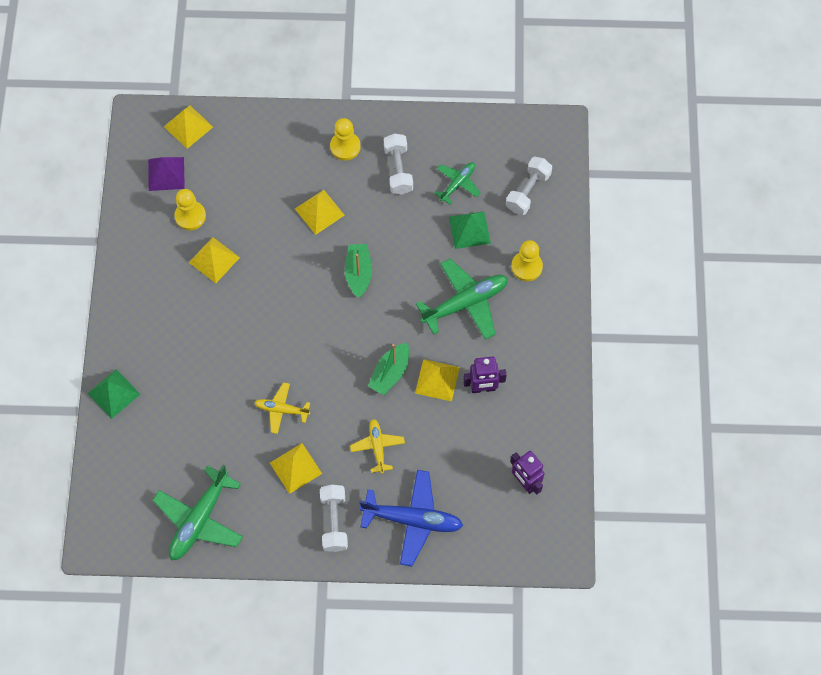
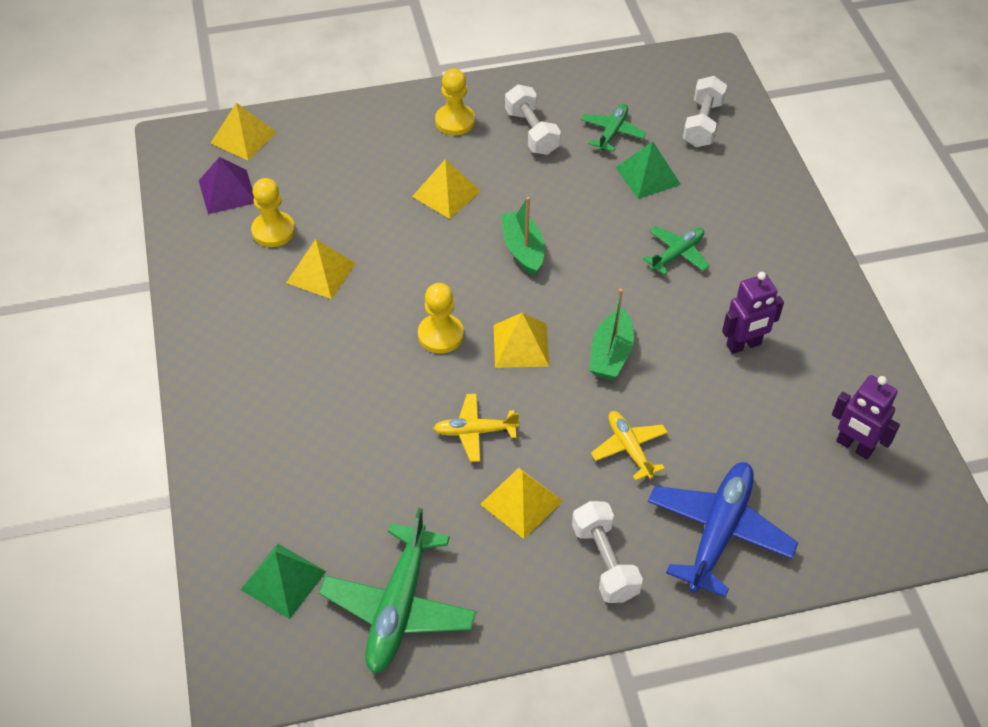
camera: 15 degrees left, 15 degrees down
green pyramid [87,369,140,419] -> green pyramid moved to [240,543,326,619]
blue plane [359,470,463,567] -> blue plane turned 60 degrees counterclockwise [648,462,798,597]
yellow pyramid [415,359,460,401] -> yellow pyramid moved to [494,312,549,368]
green plane [416,259,508,340] -> green plane [643,226,710,275], size x0.56
yellow pawn [511,240,543,281] -> yellow pawn moved to [418,283,464,354]

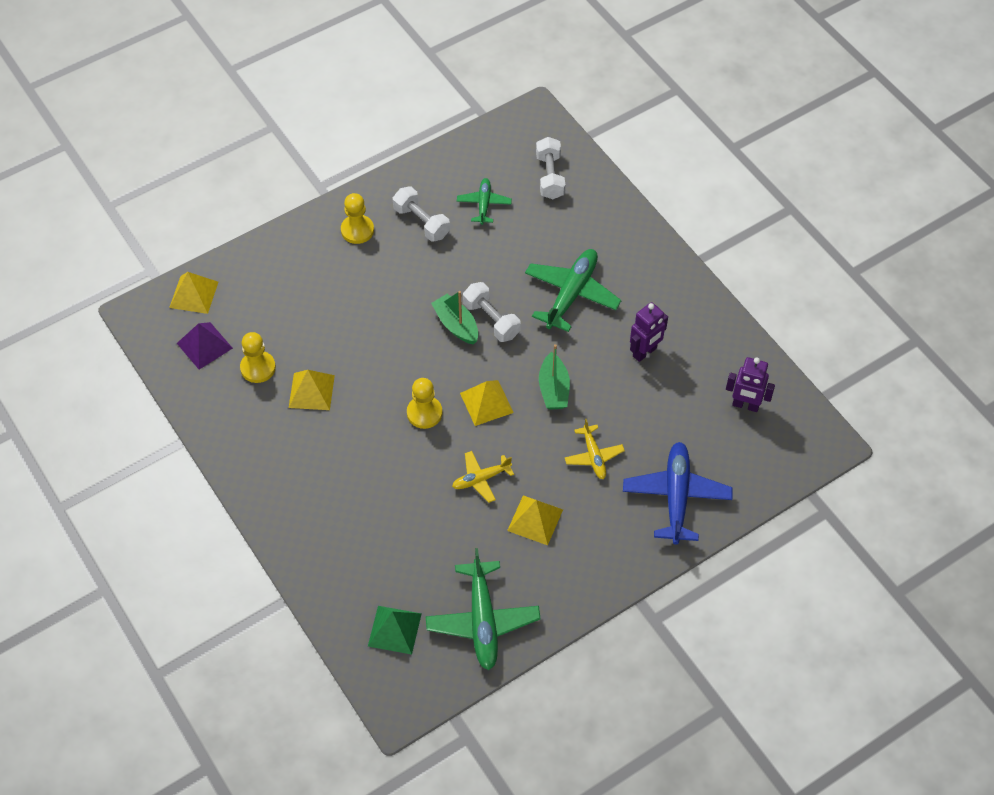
camera: 20 degrees left, 5 degrees up
yellow pyramid [412,159,480,219] -> none
white dumbbell [572,501,643,603] -> white dumbbell moved to [463,282,521,342]
yellow plane [591,411,668,481] -> yellow plane turned 150 degrees counterclockwise [565,419,625,479]
green pyramid [615,141,681,199] -> none
green plane [643,226,710,275] -> green plane [525,249,622,332], size x1.77

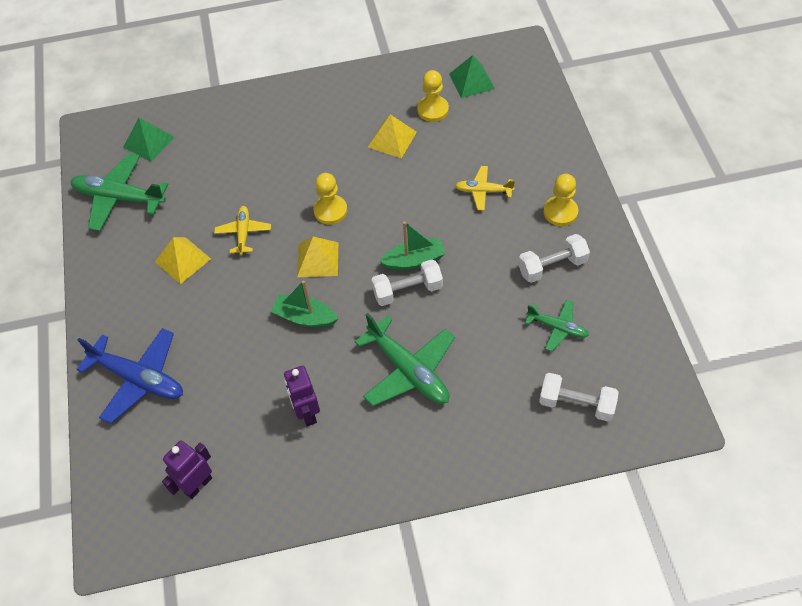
camera: 115 degrees right, 0 degrees up
yellow pyramid [169,272,218,314] -> none
purple pyramid [177,322,233,370] -> green pyramid [449,55,495,98]
yellow plane [565,419,625,479] -> yellow plane moved to [455,166,515,211]

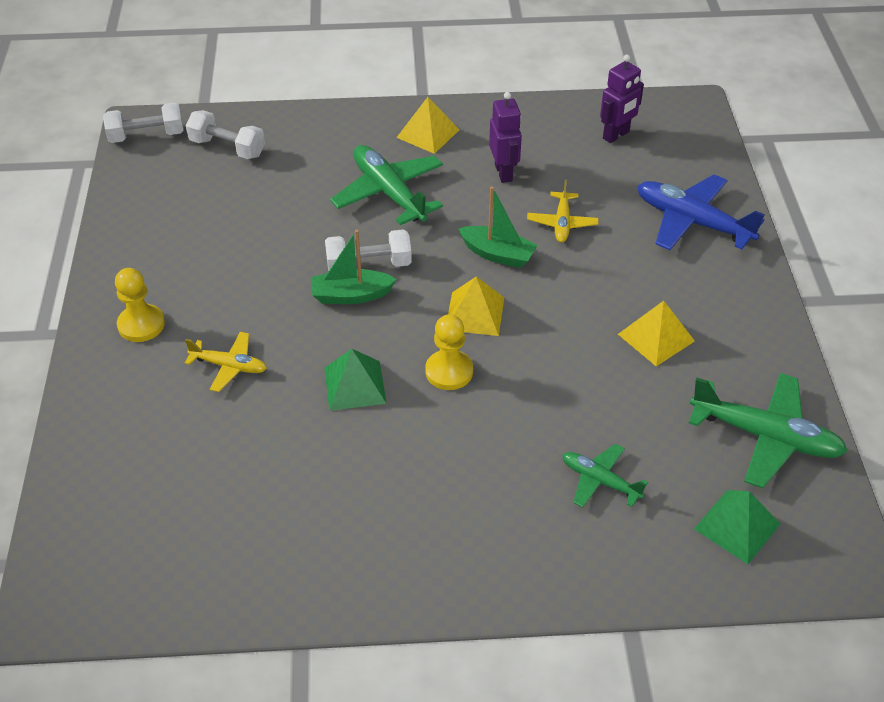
camera: 175 degrees left, 10 degrees down
yellow plane [214,206,271,255] -> yellow plane moved to [527,180,599,243]
yellow pyramid [368,114,417,158] -> yellow pyramid moved to [396,97,460,154]
yellow pawn [417,70,449,122] -> none
green pyramid [449,55,495,98] -> green pyramid moved to [324,349,387,411]
white dumbbell [518,234,590,283] -> white dumbbell moved to [103,102,184,143]
green plane [525,300,589,351] -> green plane moved to [562,443,648,508]

